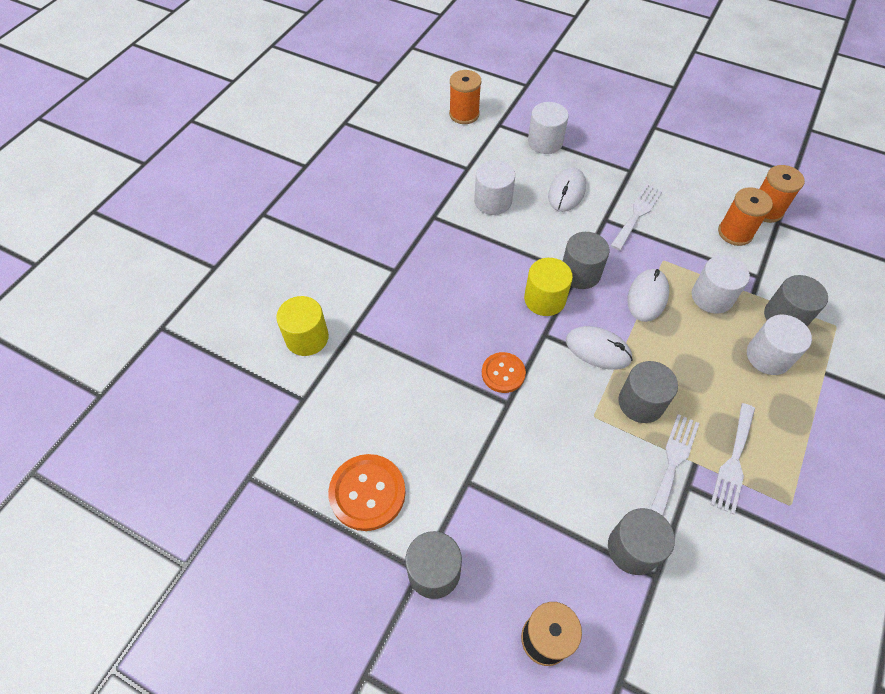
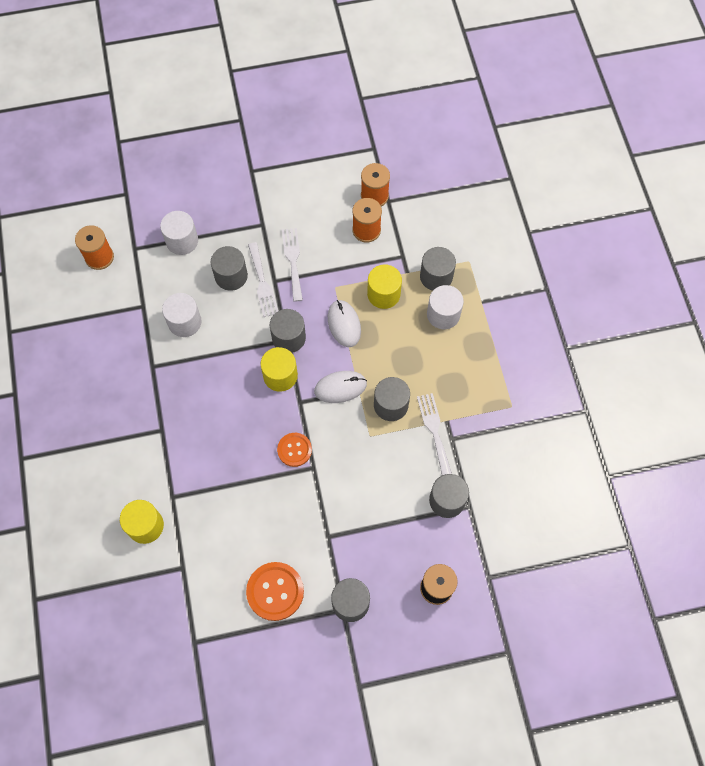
camera: 40 degrees left, 10 degrees up
white mouse [548,167,586,212] -> grey cylinder [211,246,248,291]
white cylinder [692,255,750,314] -> yellow cylinder [367,265,402,309]
white fork [710,403,755,515] -> white fork moved to [248,242,278,317]

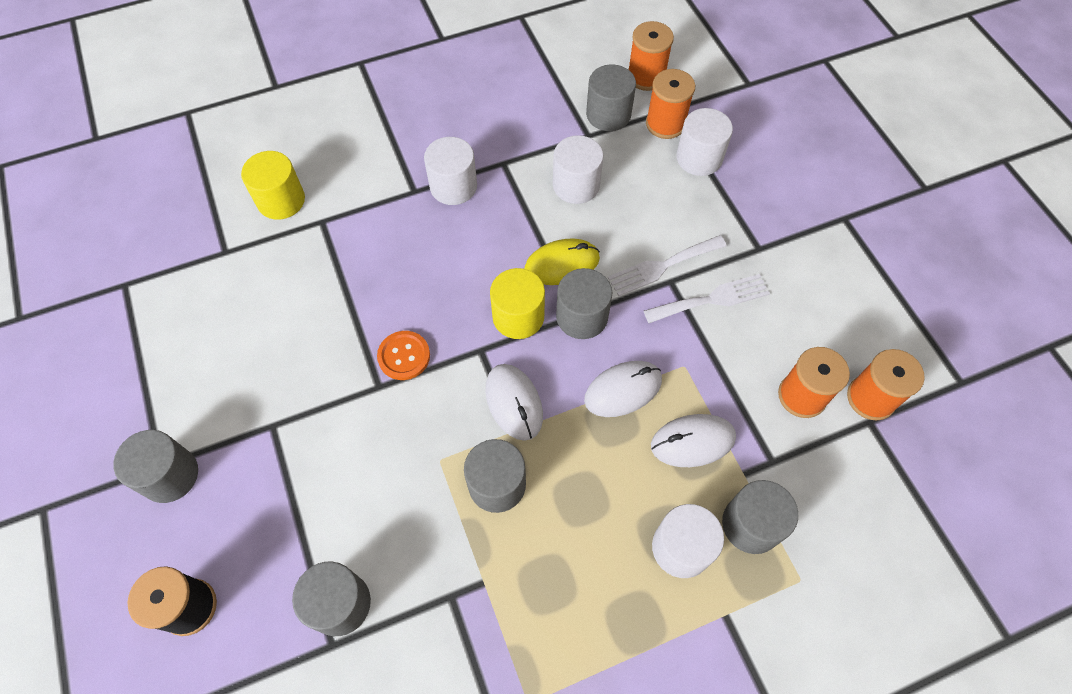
camera: 80 degrees right, 5 degrees down
grey cylinder [211,246,248,291] -> grey cylinder moved to [586,64,636,131]
orange button [246,562,304,621] -> none
yellow cylinder [367,265,402,309] -> white mouse [651,414,736,467]
white fork [417,393,452,475] -> none
none -> white cylinder [424,137,477,205]
none -> yellow mouse [524,238,600,285]
none -> orange spool [646,69,695,139]

